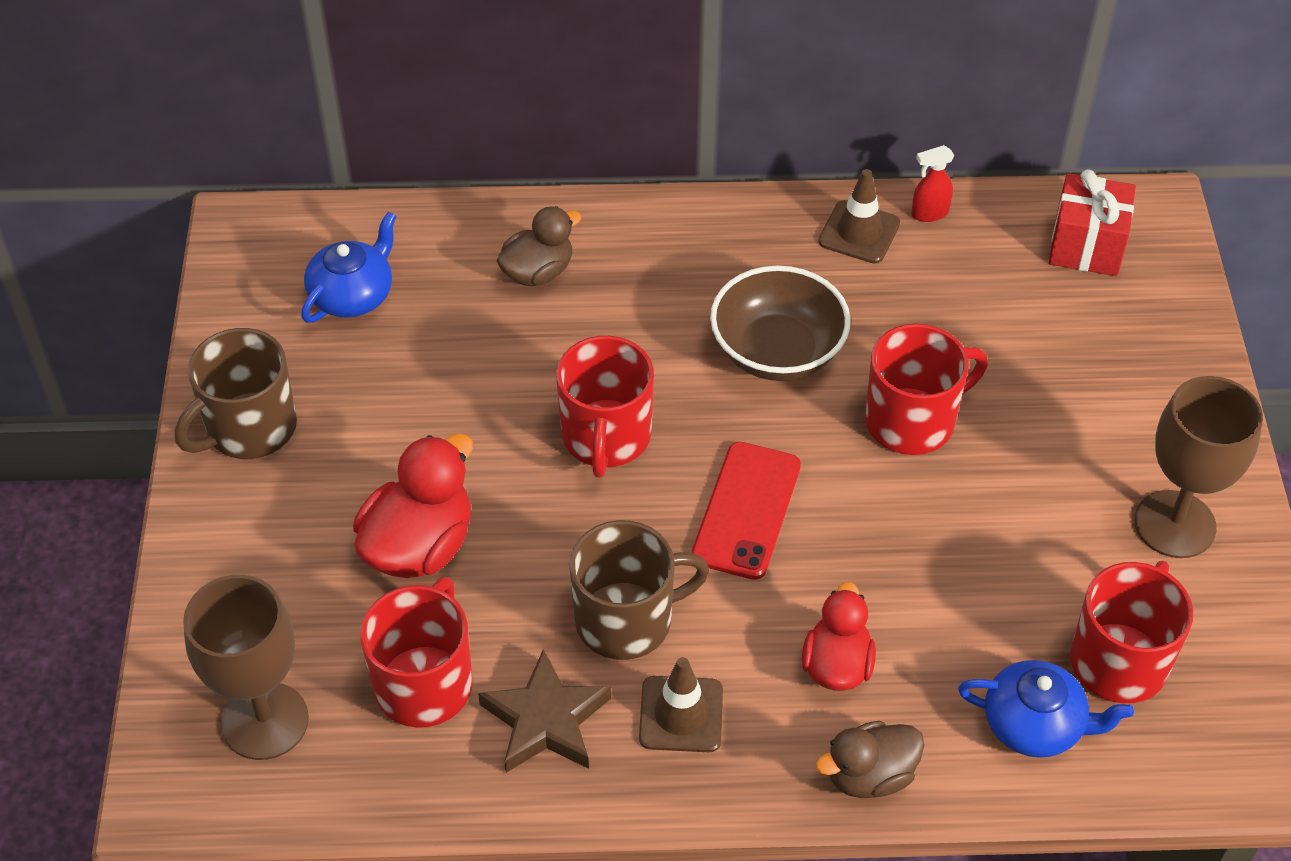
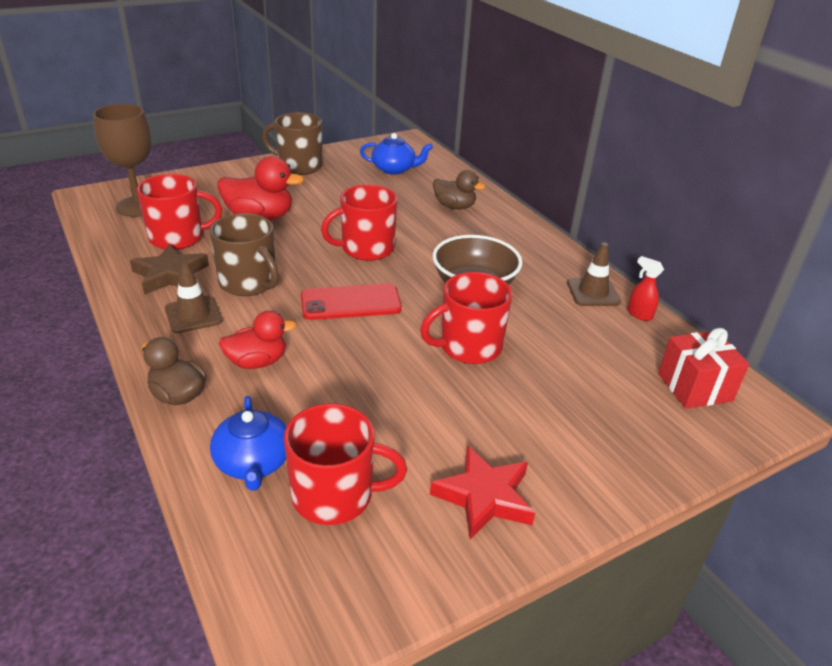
camera: 60 degrees right, 15 degrees down
red mug [865,324,988,455] -> red mug turned 120 degrees clockwise [420,272,512,364]
brown goblet [1134,376,1263,558] -> red star [430,445,535,539]

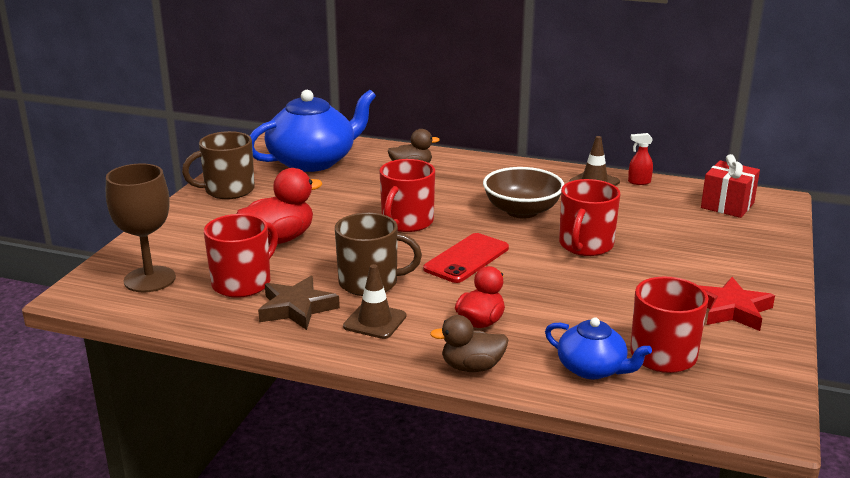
camera: 40 degrees left, 10 degrees down
blue teapot [360,133,433,175] -> blue teapot [250,90,376,172], size x1.89

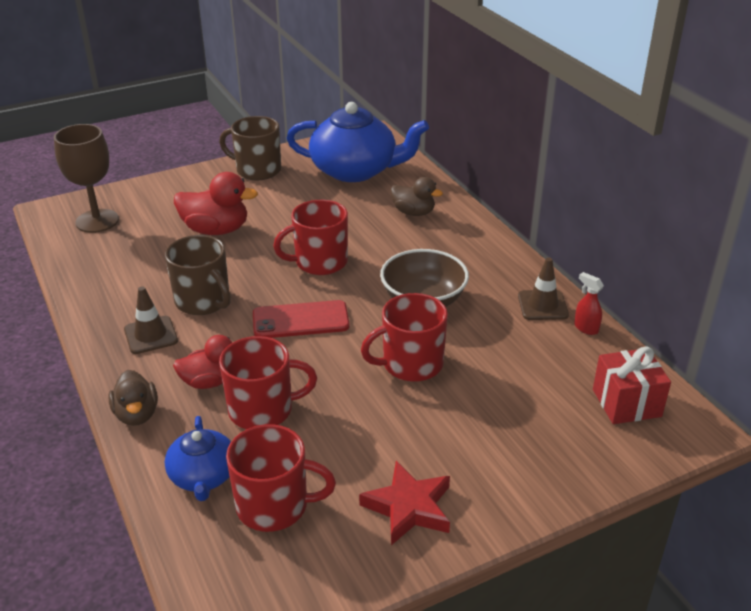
camera: 45 degrees right, 10 degrees up
red mug [204,214,278,298] -> red mug moved to [219,336,317,429]
brown star [258,276,340,330] -> none
brown duck [430,315,509,372] -> brown duck turned 150 degrees counterclockwise [108,370,158,426]

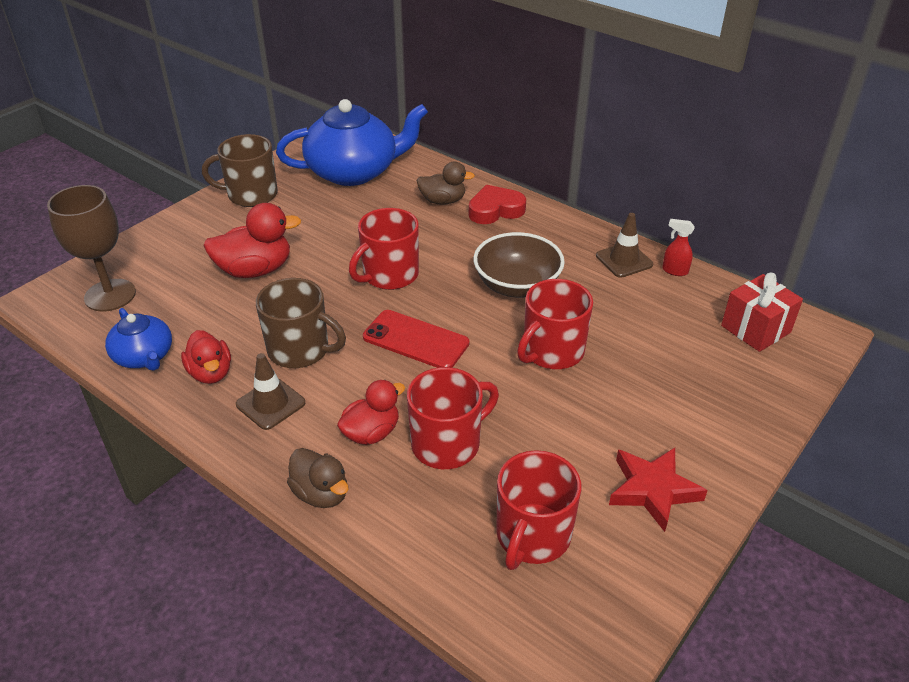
camera: 25 degrees left, 5 degrees up
blue teapot [165,416,231,501] -> blue teapot moved to [105,308,172,371]
red mug [226,424,336,532] -> red mug turned 135 degrees clockwise [496,450,581,570]
red phone [253,300,349,338] -> red phone turned 60 degrees clockwise [363,310,469,368]
none -> red duck [181,330,231,384]
none -> red heart [469,185,526,224]

